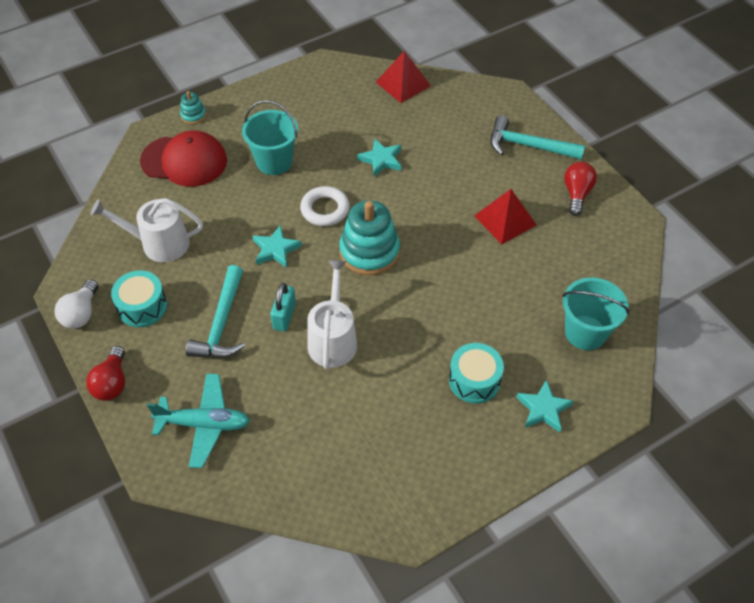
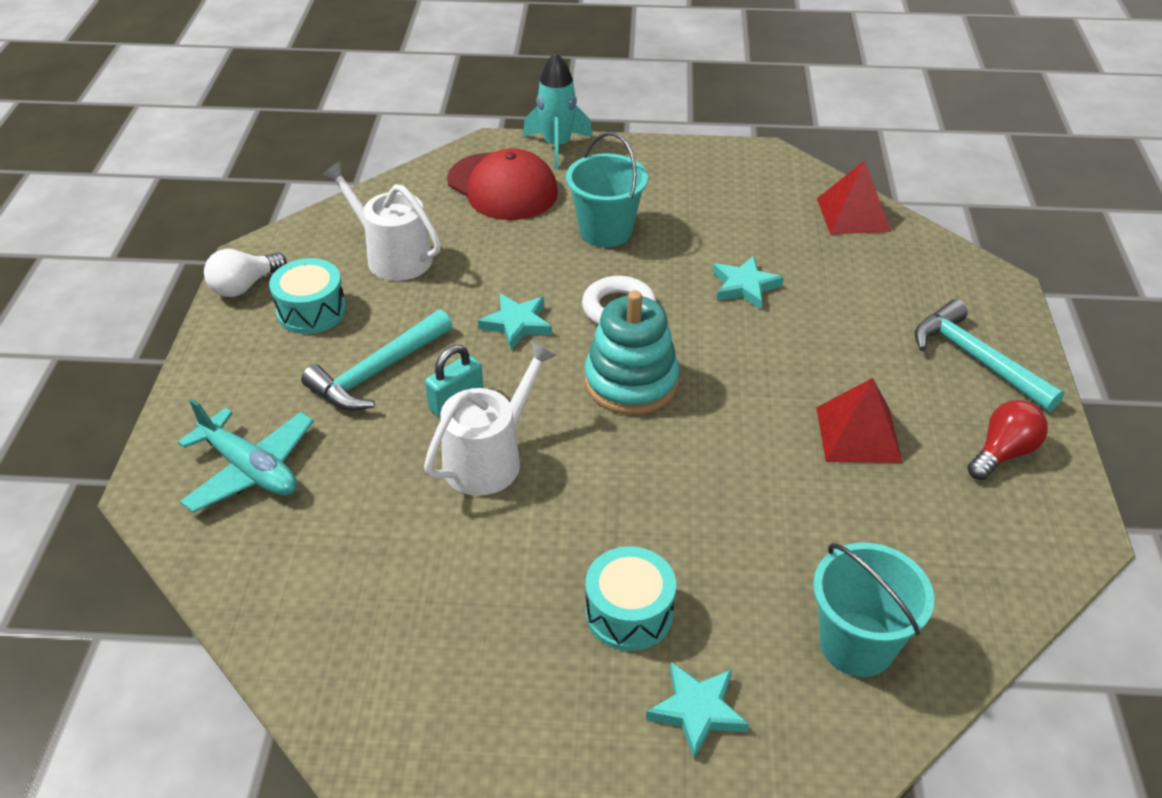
camera: 35 degrees right, 10 degrees down
red light bulb [86,346,125,401] -> none
turquoise stacking toy [180,91,206,124] -> turquoise rocket [523,52,593,169]

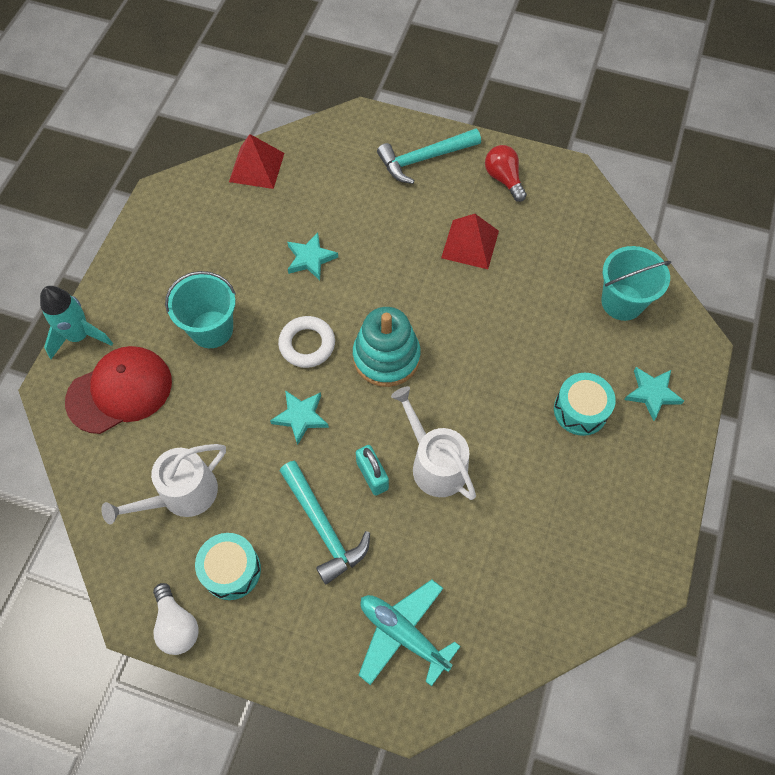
camera: 75 degrees left, 20 degrees up
turquoise plane [178,399,314,513] -> turquoise plane turned 105 degrees counterclockwise [359,579,461,687]

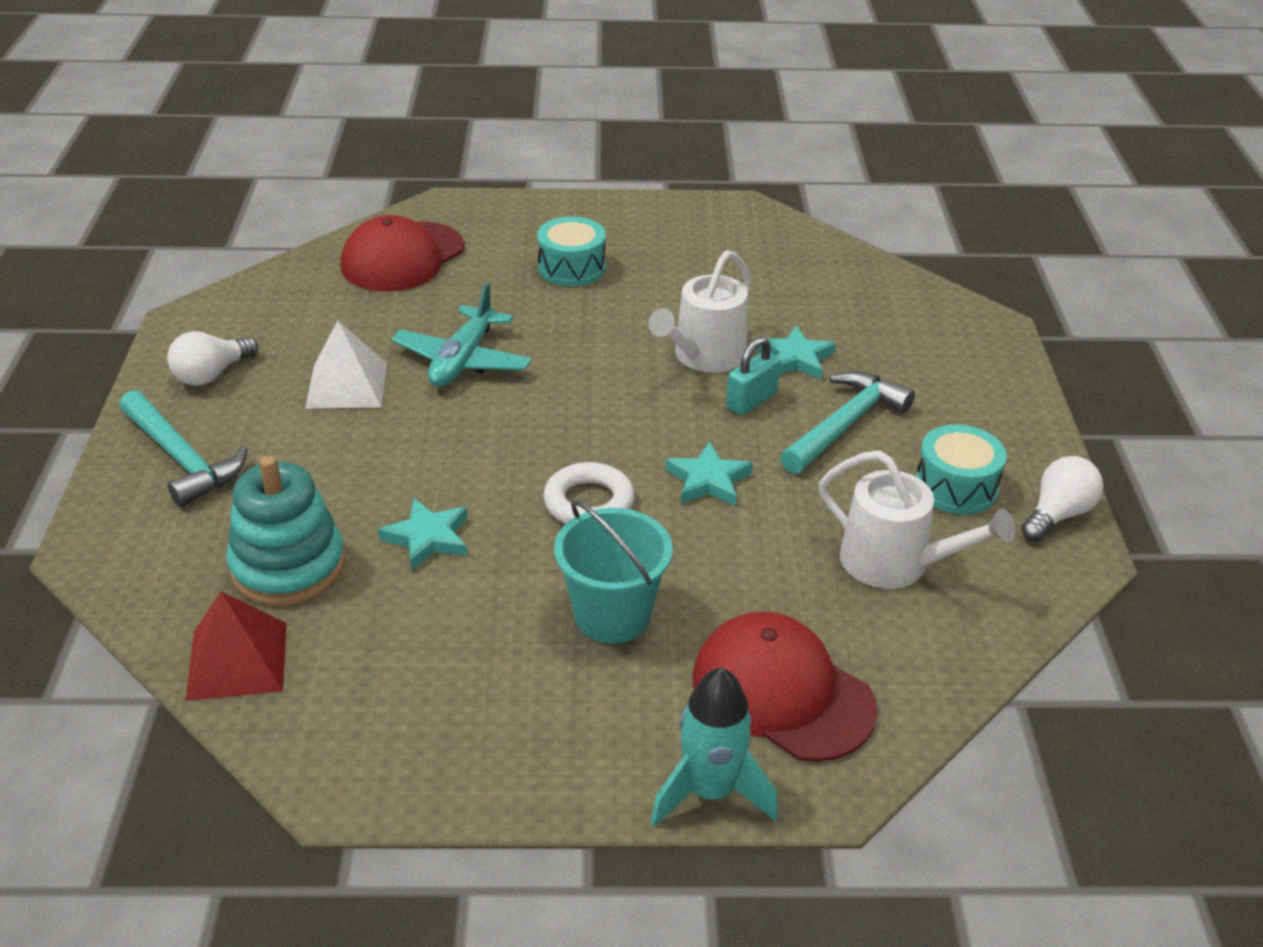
camera: 110 degrees left, 25 degrees down
turquoise stacking toy [353,307,421,387] -> turquoise stacking toy moved to [226,456,346,606]
turquoise plane [359,579,461,687] -> turquoise plane moved to [392,283,531,387]
red pyramid [441,214,499,269] -> white pyramid [305,321,387,409]
red light bulb [485,145,527,202] -> white light bulb [167,331,258,386]
turquoise bucket [601,246,671,321] -> red cap [341,215,464,291]
turquoise star [624,367,684,421] -> turquoise star moved to [757,326,836,379]

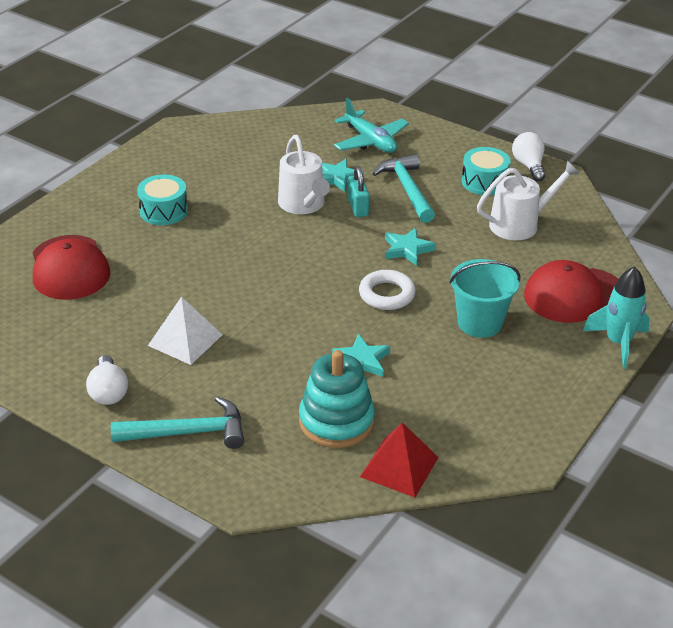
camera: 55 degrees left, 0 degrees up
turquoise plane [392,283,531,387] -> turquoise plane moved to [334,98,409,153]

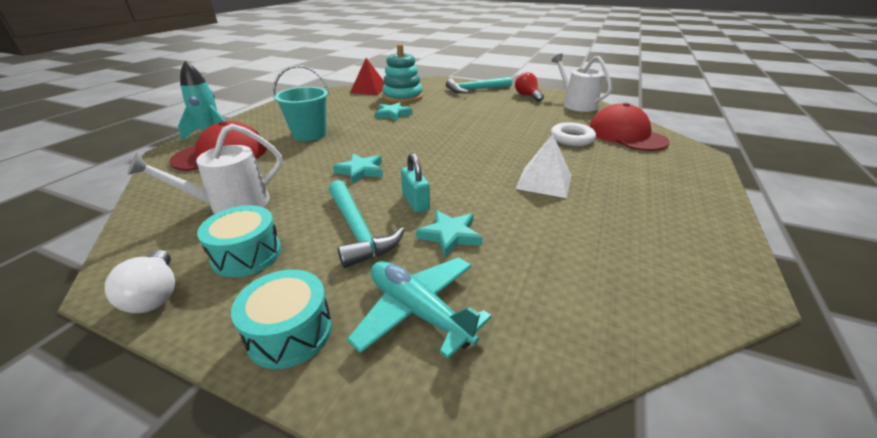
camera: 170 degrees right, 5 degrees down
white light bulb [86,355,128,405] -> red light bulb [515,72,544,102]
turquoise drum [137,175,188,225] -> turquoise drum moved to [231,269,332,369]
white pyramid [148,296,223,365] -> white pyramid moved to [516,134,571,198]
white watering can [278,135,330,214] -> white watering can moved to [552,54,612,112]
white ring [359,270,416,310] -> white ring moved to [550,122,596,146]

